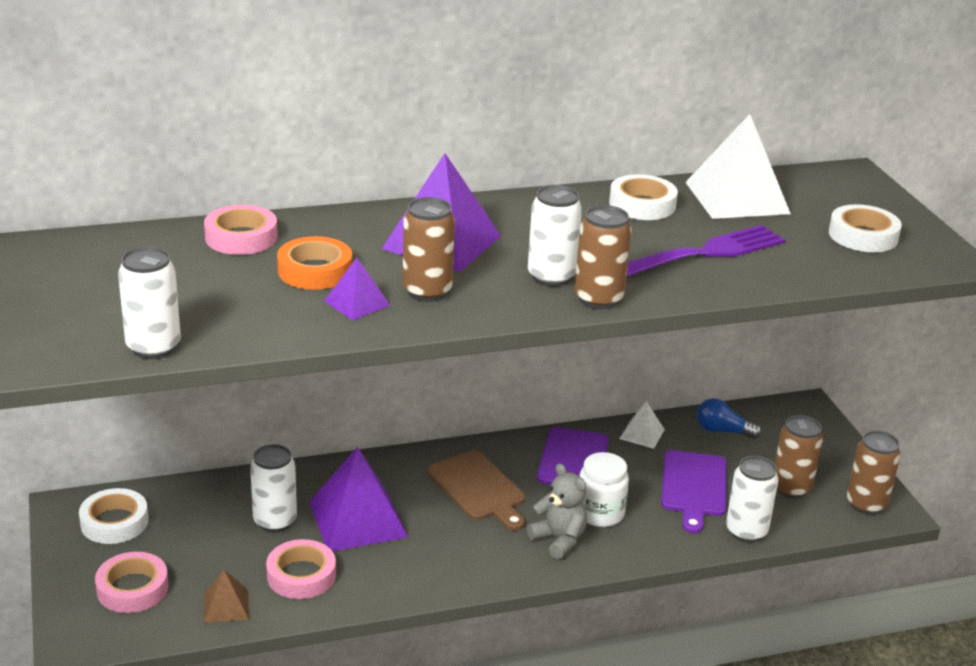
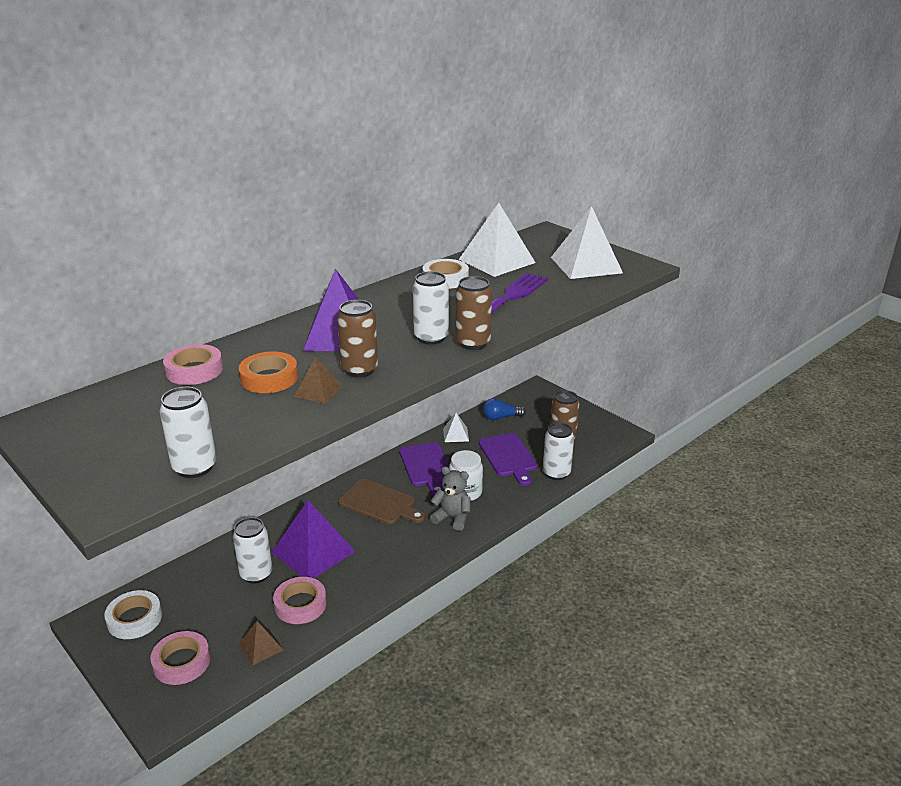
camera: 25 degrees left, 0 degrees up
purple pyramid [324,258,390,320] -> brown pyramid [294,357,343,404]
white tape [829,204,902,252] -> white pyramid [551,206,623,279]
brown can [847,430,901,515] -> none

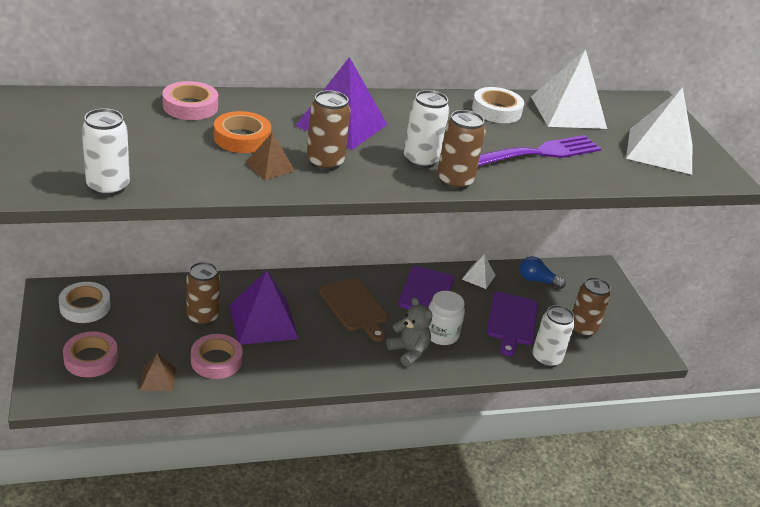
camera: 25 degrees right, 5 degrees up
white can [233,517,272,584] -> brown can [186,262,220,326]

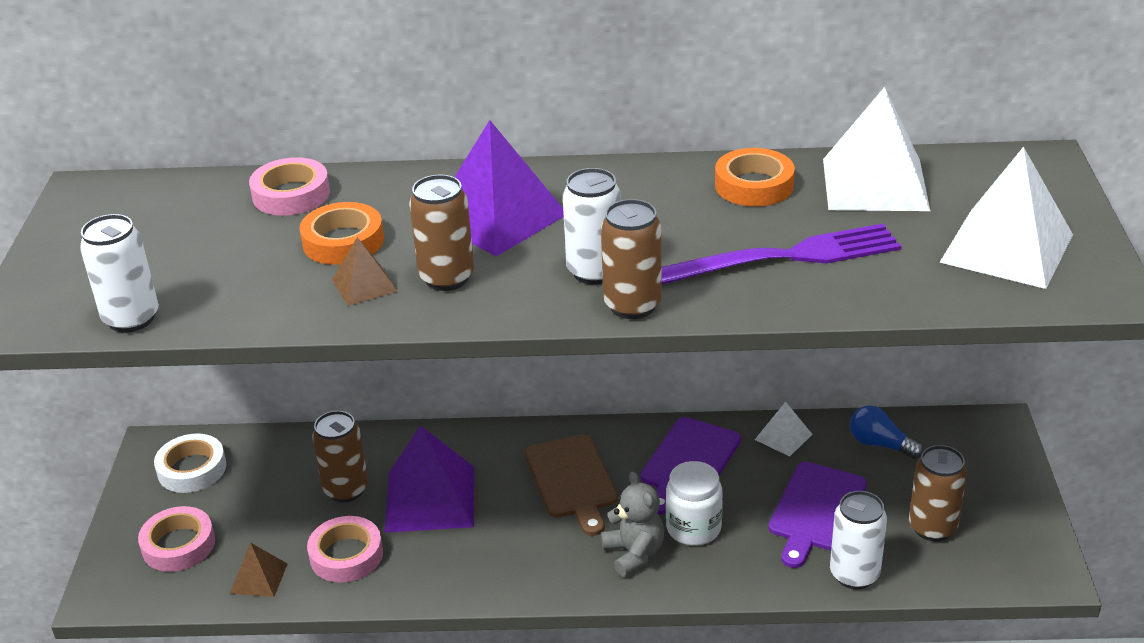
camera: 20 degrees right, 0 degrees up
white tape [472,87,524,123] -> orange tape [715,148,795,207]

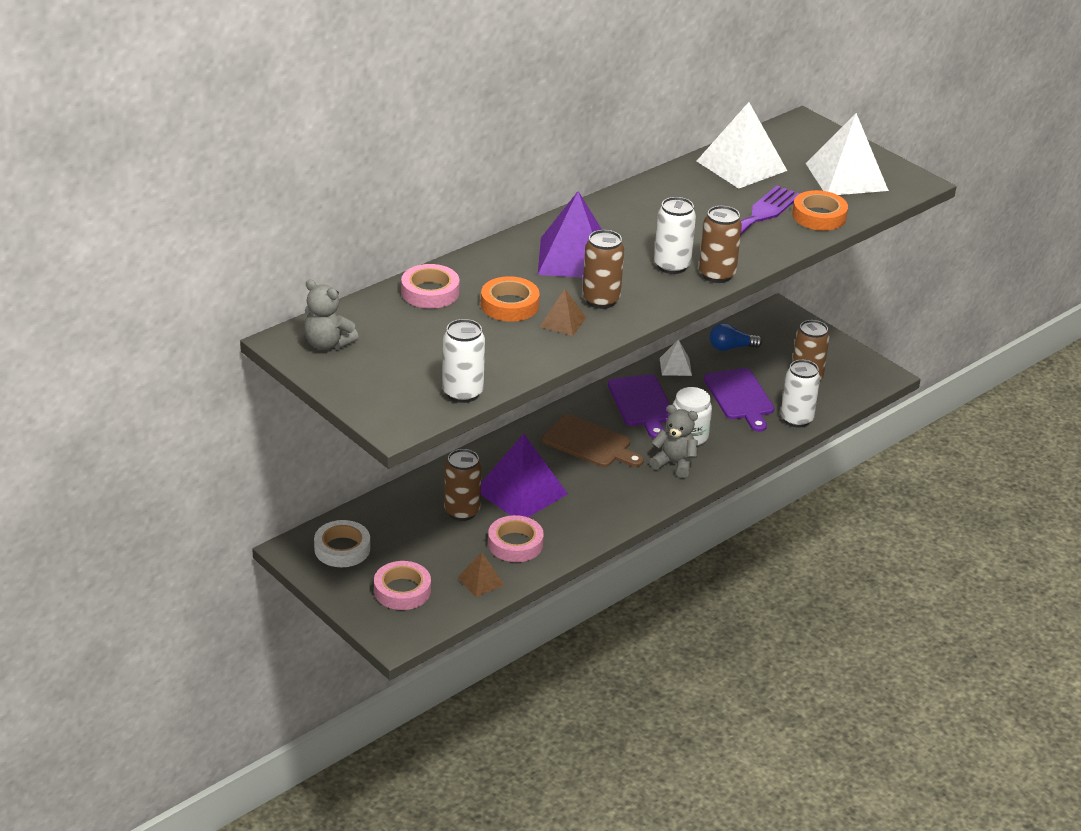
camera: 45 degrees left, 0 degrees up
orange tape [715,148,795,207] -> orange tape moved to [792,190,848,231]
none -> grey teddy bear [304,279,359,350]

